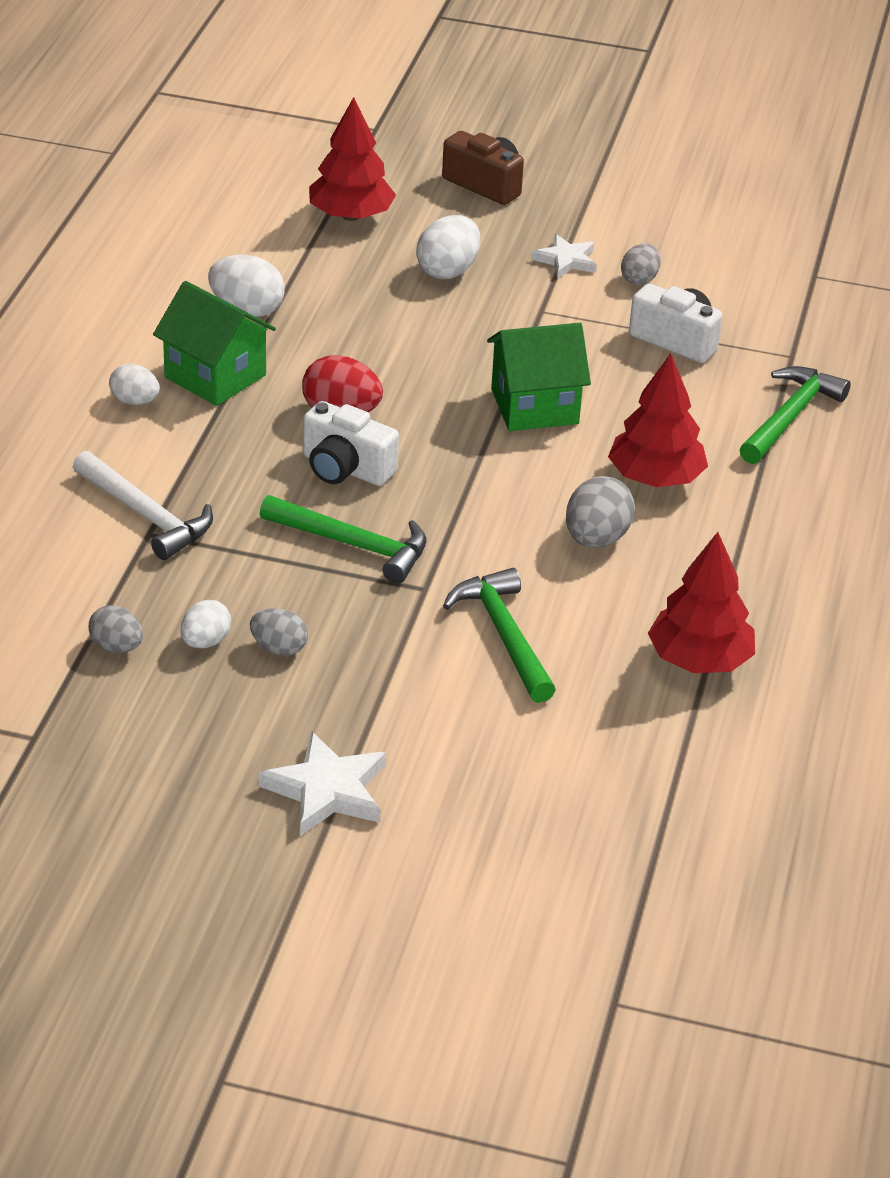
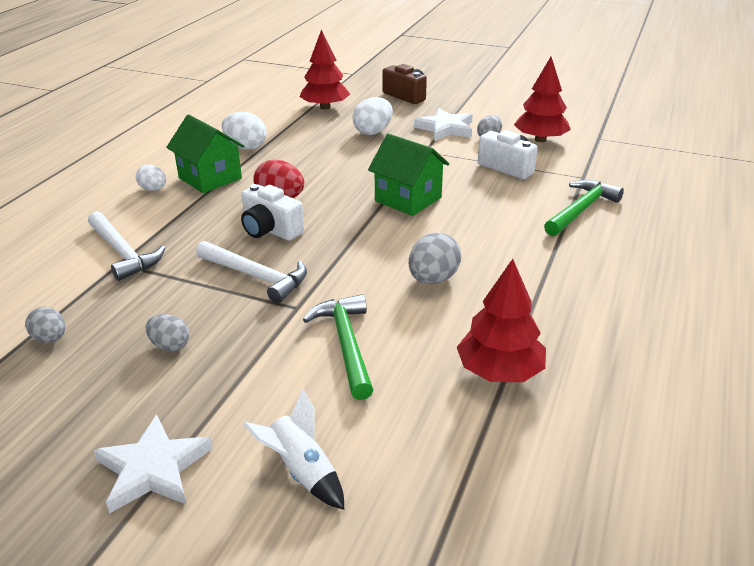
camera: 10 degrees right, 5 degrees down
white egg [180,600,231,648] -> none
green hammer [260,495,427,584] -> white hammer [196,241,307,303]
green house [487,323,591,431] -> green house turned 45 degrees clockwise [368,134,449,216]
white star [532,234,597,279] -> white star [414,108,473,141], size x1.52
red tree [608,353,708,487] -> red tree moved to [514,57,571,142]
none -> white rocket [243,389,344,510]

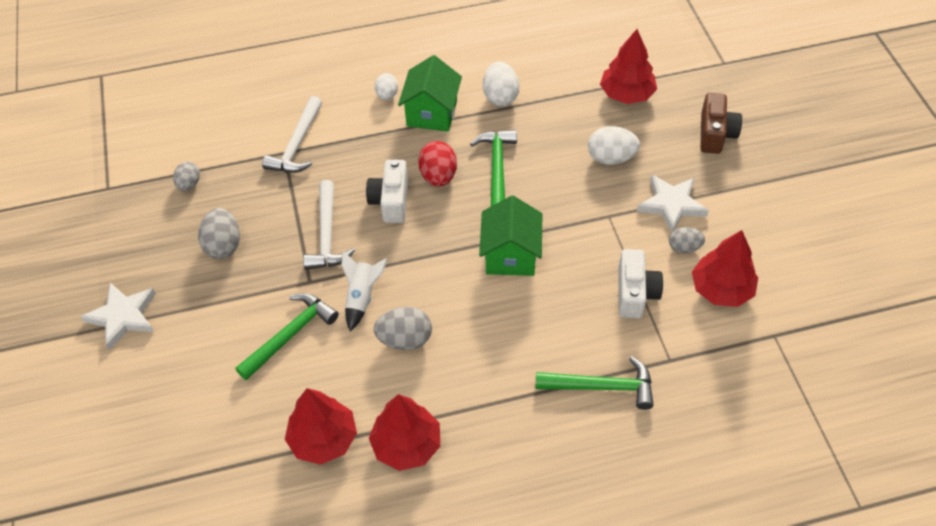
camera: 55 degrees right, 20 degrees up
grey egg [146,314,189,352] -> grey egg [198,208,240,259], size x1.55
white rocket [243,389,344,510] -> white rocket moved to [341,251,387,331]
none -> red tree [369,394,440,471]
none -> green hammer [470,130,517,206]

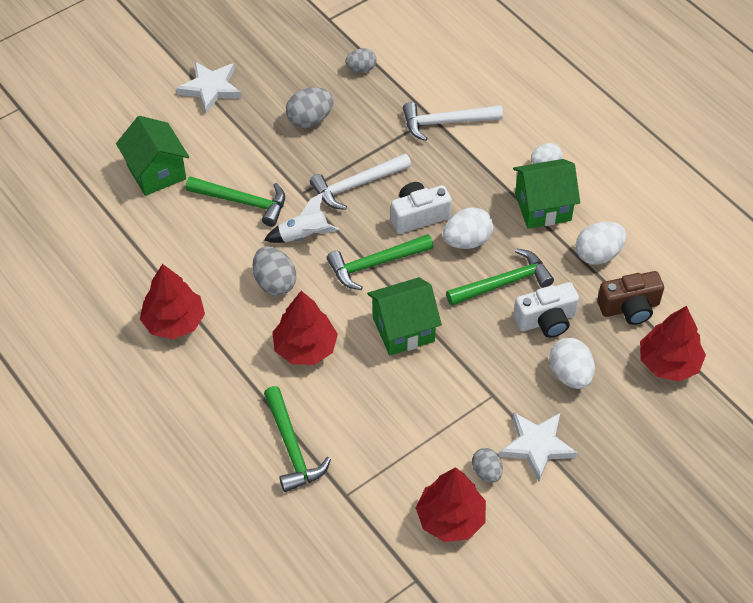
camera: 65 degrees right, 0 degrees up
red tree [285,388,357,465] -> red tree moved to [272,291,338,365]
red egg [418,141,457,187] -> white egg [443,207,493,249]
white camera [618,249,663,319] -> white camera moved to [513,282,579,338]
brown camera [700,93,742,154] -> brown camera moved to [597,271,664,325]
none -> green house [116,116,189,196]
none -> green hammer [327,234,434,290]

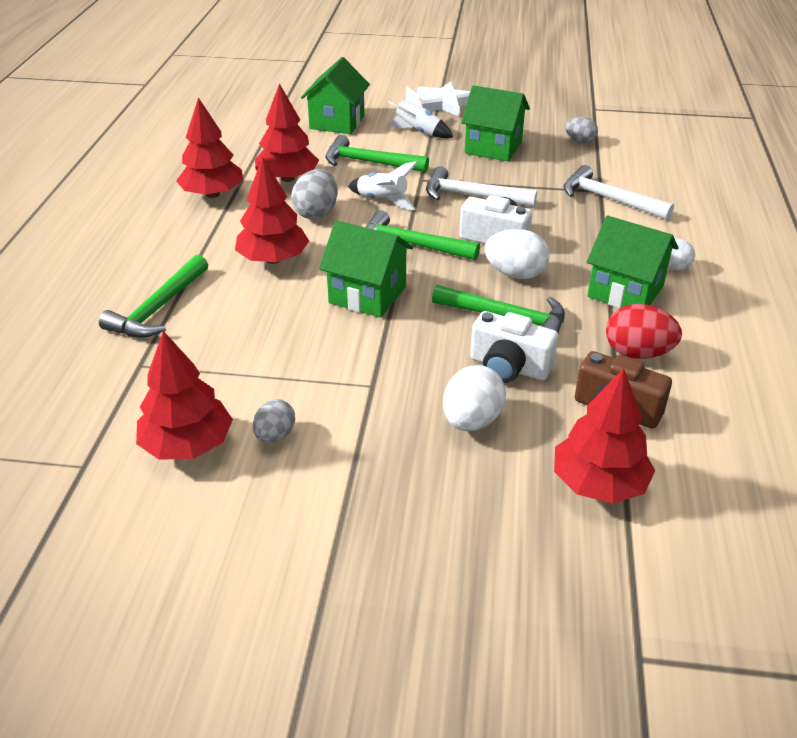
camera: 45 degrees right, 15 degrees down
green hammer [185,176,285,227] -> green hammer turned 135 degrees clockwise [326,135,429,172]
grey egg [286,87,334,128] -> green house [461,85,530,161]
white star [499,412,578,482] -> none
white egg [576,221,626,265] -> red egg [606,304,682,359]
none -> red tree [255,83,319,182]
none -> white rocket [388,86,453,138]

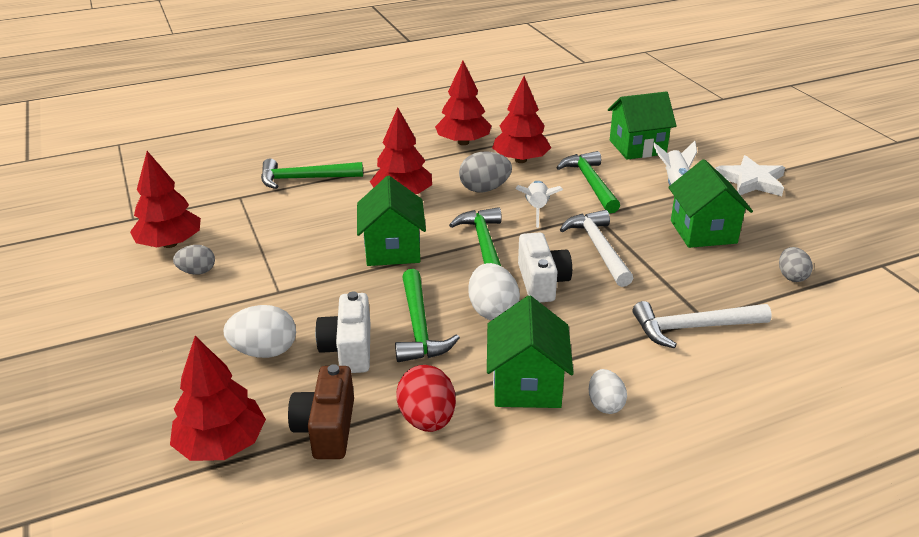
camera: 60 degrees right, 5 degrees down
white hammer [563,165,674,220] -> white hammer turned 105 degrees counterclockwise [633,301,772,348]

